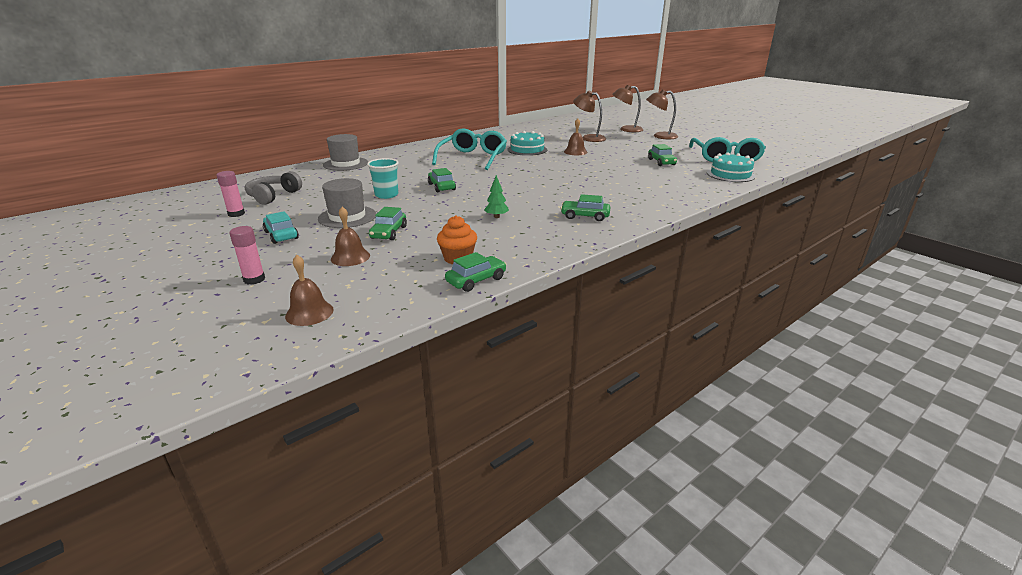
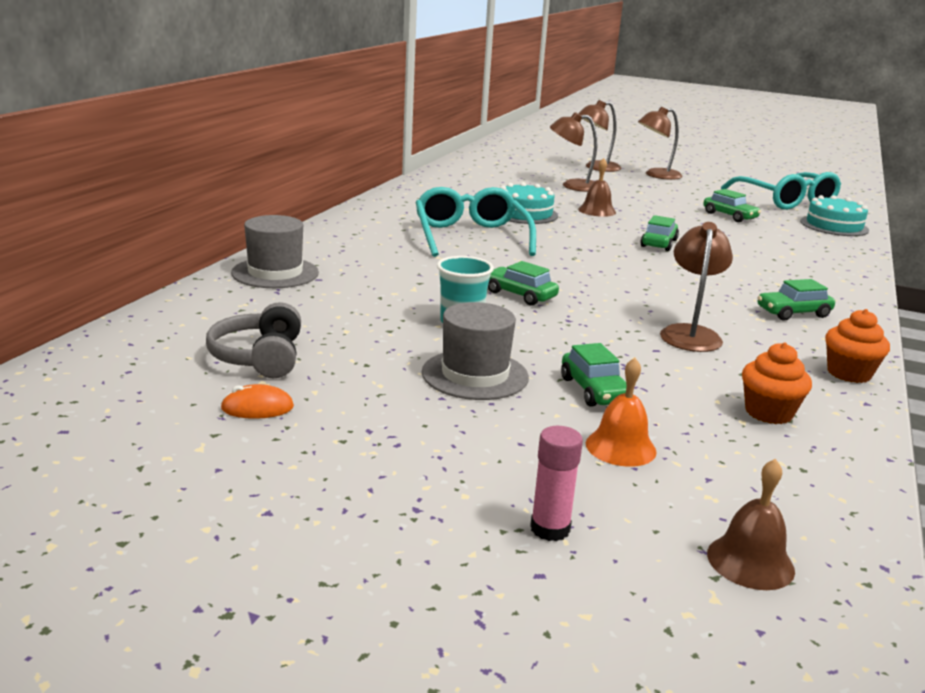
camera: 30 degrees left, 5 degrees down
pink glue stick [216,171,245,217] -> orange mouse [221,384,294,419]
turquoise car [263,211,299,244] -> none
brown bell [331,207,370,266] -> orange bell [586,358,657,467]
green car [445,252,507,292] -> green car moved to [640,215,679,251]
green tree [484,175,509,218] -> brown lamp [660,222,733,352]
none -> orange cupcake [825,309,890,383]

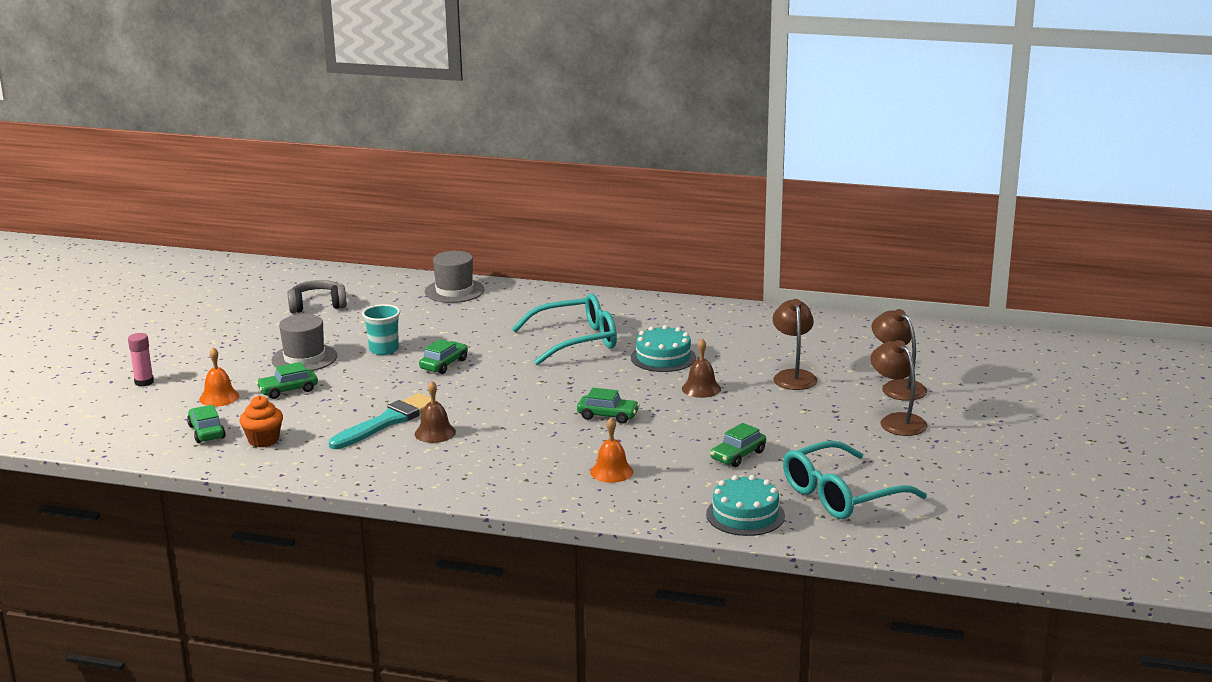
camera: 85 degrees right, 0 degrees up
orange mouse [221,384,294,419] -> none
brown lamp [660,222,733,352] -> turquoise brush [329,393,438,449]
brown bell [707,459,795,590] -> brown bell moved to [415,381,456,443]
green car [757,279,835,321] -> green car moved to [187,405,226,443]
orange cupcake [825,309,890,383] -> none
none -> orange bell [590,418,633,483]

